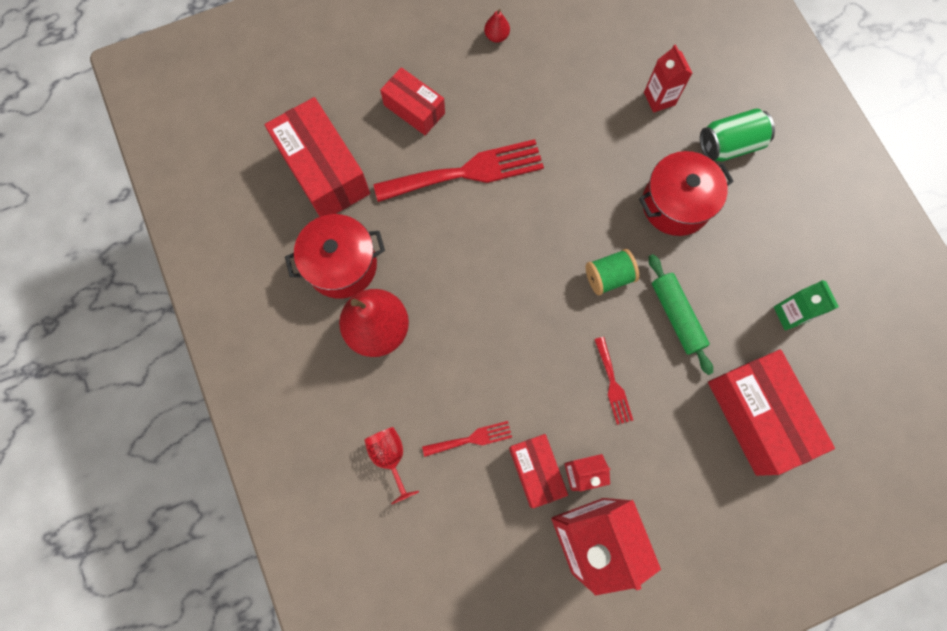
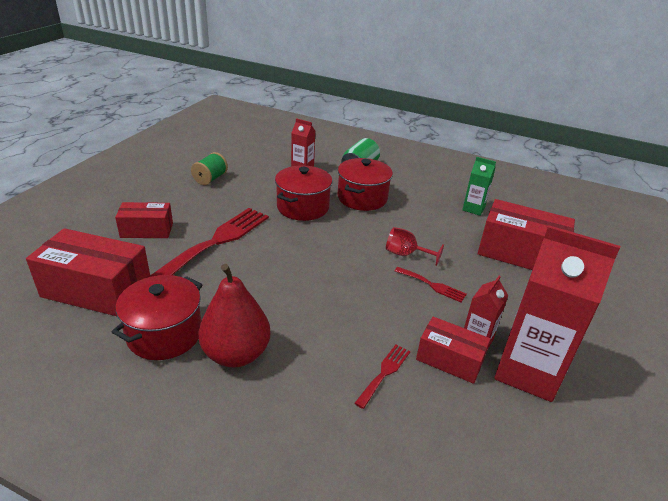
camera: 45 degrees left, 40 degrees down
red goblet [364,427,419,504] -> red goblet moved to [386,227,444,266]
red pear [484,9,510,43] -> none
green spool [586,249,639,295] -> green spool moved to [191,152,228,185]
green rolling pin [649,254,713,375] -> none
none -> red pot [275,166,332,221]

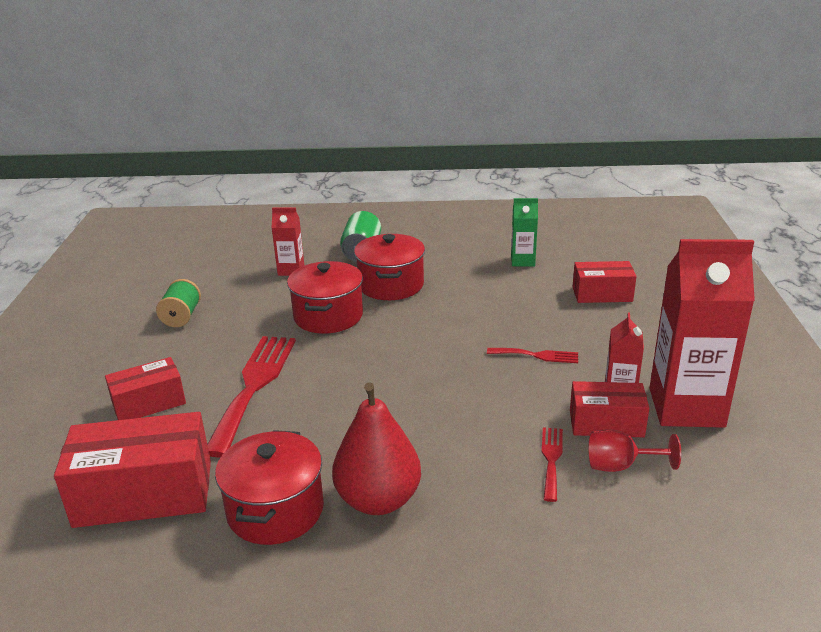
camera: 20 degrees left, 5 degrees down
red goblet [386,227,444,266] -> red goblet moved to [588,430,681,472]
red box [478,199,575,270] -> red box [573,261,637,303], size x0.60

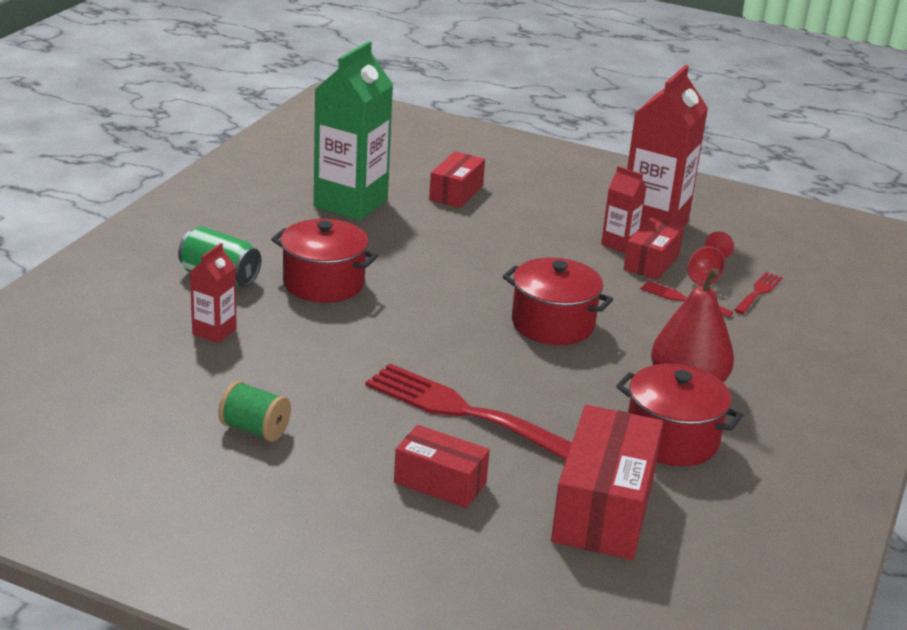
camera: 70 degrees left, 0 degrees up
red box [105,357,186,420] -> red box turned 60 degrees counterclockwise [394,425,490,508]
red pot [287,261,363,334] -> red pot moved to [502,257,613,345]
red fork [487,348,578,363] -> red fork moved to [734,272,783,314]
green carton [511,198,538,266] -> green carton [314,41,393,221], size x2.04

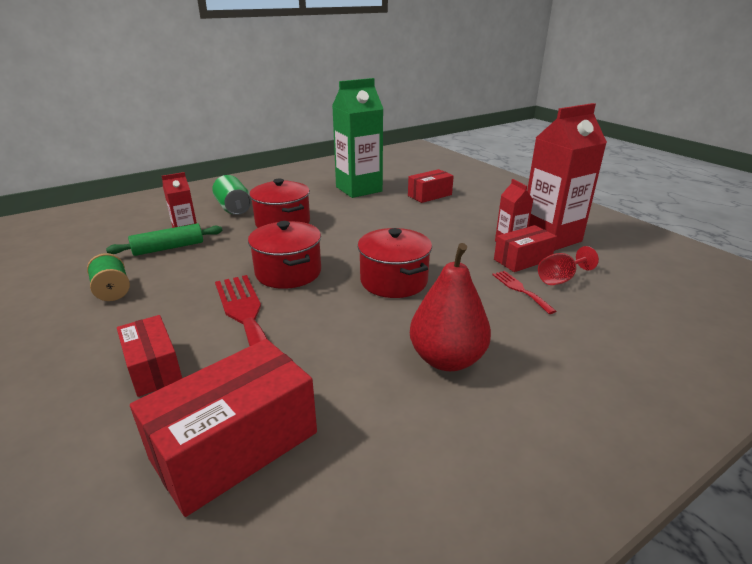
camera: 35 degrees right, 0 degrees up
red pot [616,363,743,466] -> red pot moved to [248,221,321,289]
red fork [734,272,783,314] -> none
none -> green rolling pin [106,223,223,256]

